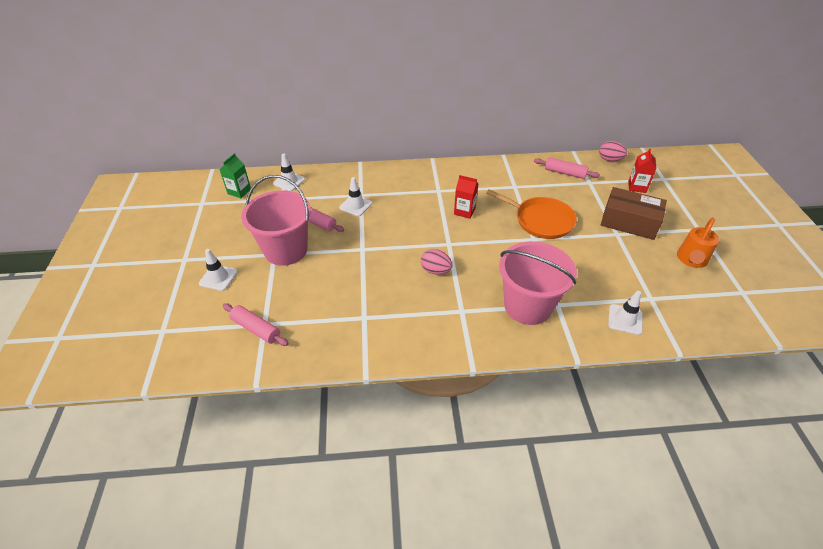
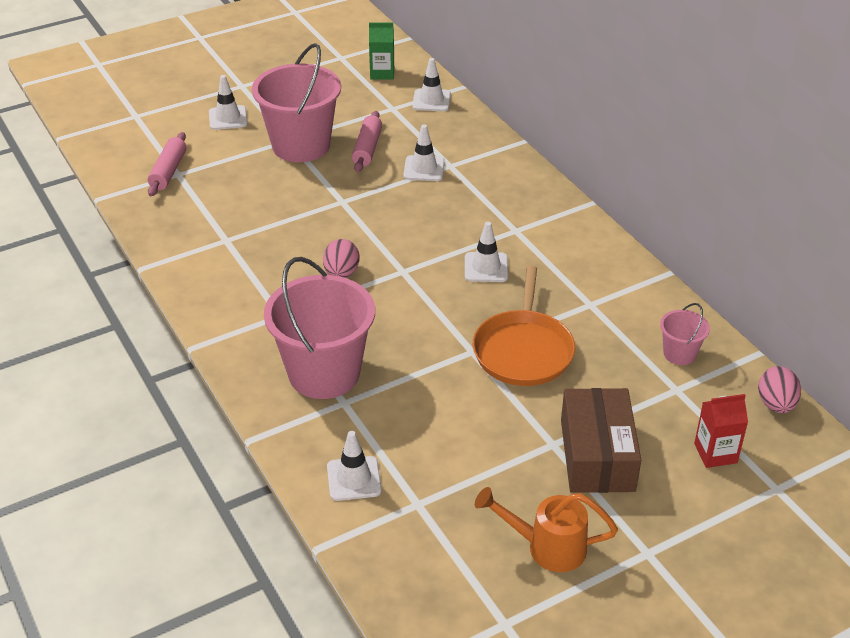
camera: 65 degrees right, 5 degrees down
red carton [454,175,479,219] -> white traffic cone [465,222,508,282]
pink rolling pin [534,157,600,179] -> pink bucket [660,303,710,365]

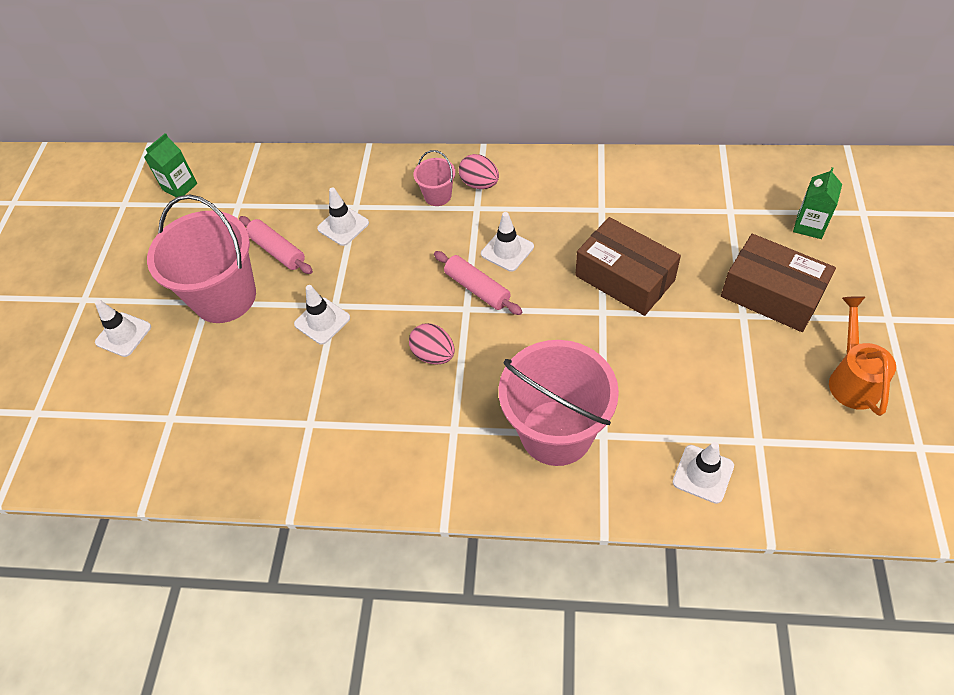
camera: 50 degrees left, 15 degrees up
pink rolling pin [148,132,186,196] -> pink rolling pin moved to [434,251,522,315]
white traffic cone [412,58,451,111] -> white traffic cone moved to [294,285,350,345]
orange pan [473,266,575,386] -> brown box [576,217,681,316]
orange watering can [475,487,618,572] -> orange watering can turned 135 degrees clockwise [829,296,896,416]
pink bucket [660,303,710,365] -> pink bucket moved to [414,150,455,206]
red carton [694,394,748,468] -> green carton [793,167,842,239]
pink egg [758,366,801,413] -> pink egg moved to [459,154,499,189]

